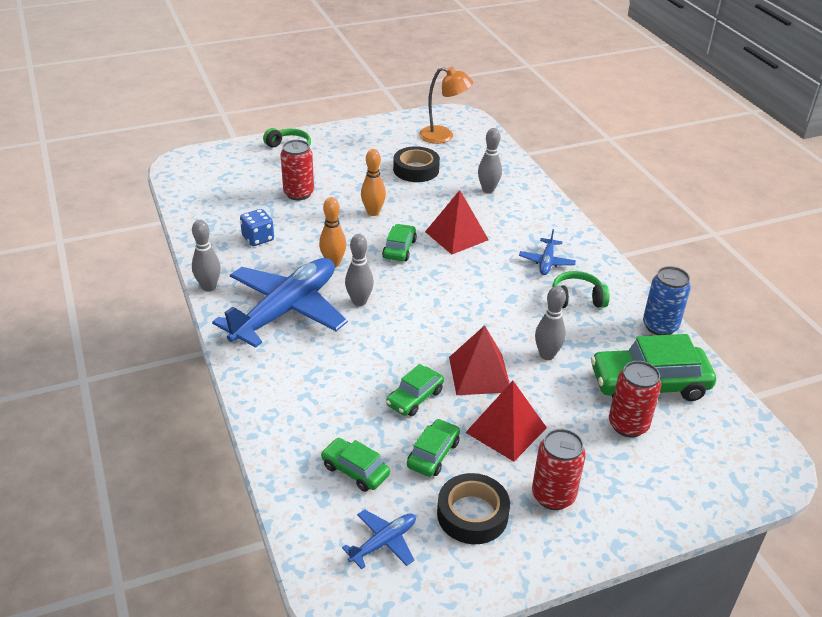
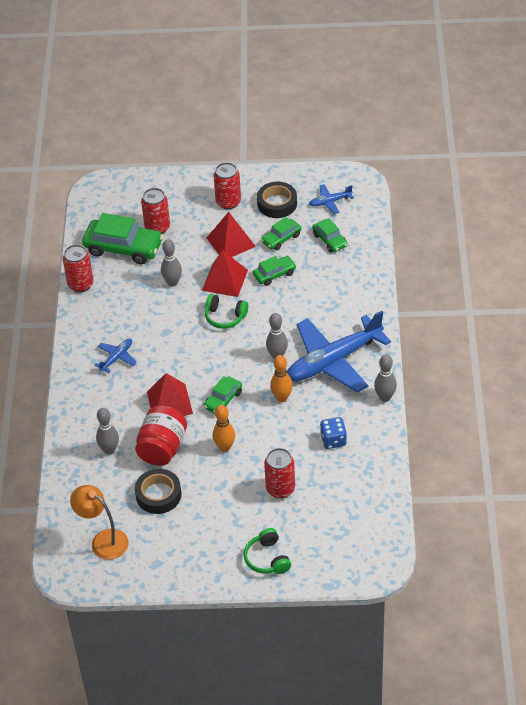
camera: 155 degrees left, 10 degrees up
green headphones [552,271,610,308] -> green headphones moved to [205,294,248,329]
blue can [643,266,691,335] -> red can [63,245,93,292]
none -> red jar [135,405,187,466]

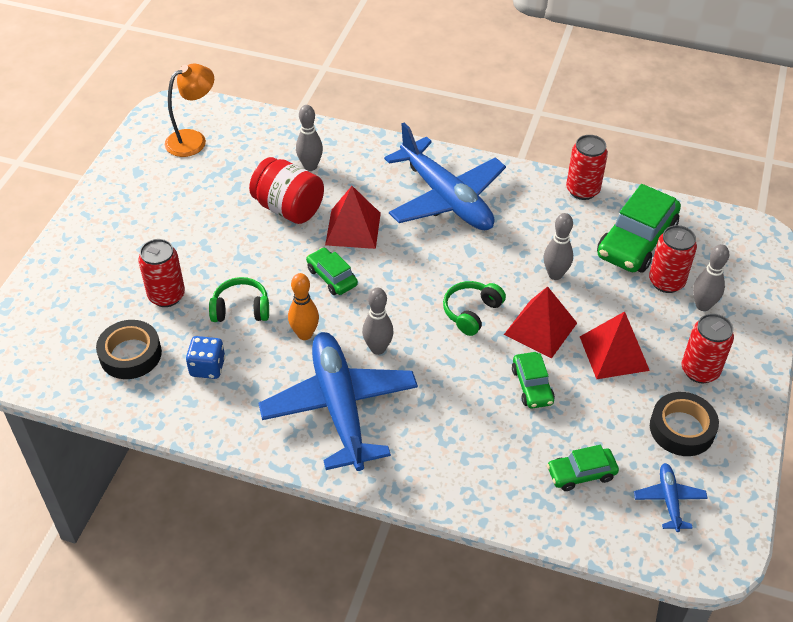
camera: 105 degrees right, 0 degrees up
blue plane [95,338,137,373] -> blue plane [384,123,506,230], size x2.32
black tape [135,469,182,514] -> black tape moved to [96,320,162,379]
orange bowling pin [213,405,235,452] -> none
green headphones [244,528,291,574] -> green headphones moved to [209,277,269,322]
green car [261,217,301,250] -> none
grey bowling pin [374,354,397,402] -> grey bowling pin moved to [693,244,729,311]

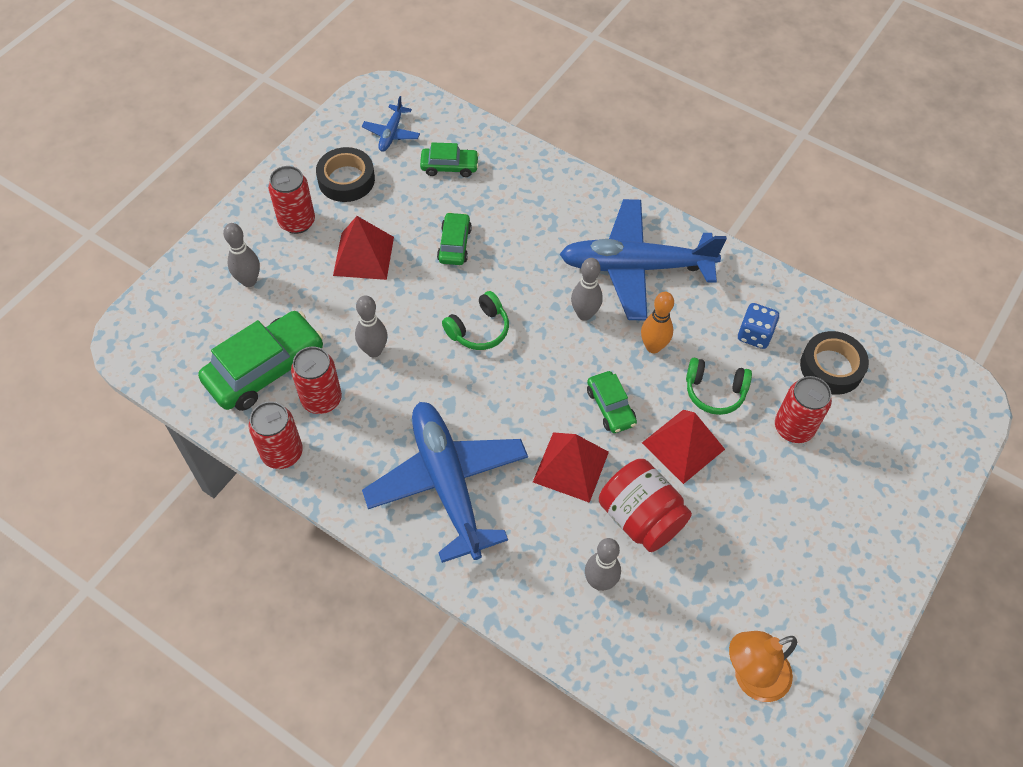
camera: 165 degrees left, 10 degrees up
blue plane [259,332,418,471] -> blue plane turned 90 degrees clockwise [559,199,727,321]
red pyramid [504,286,577,358] -> red pyramid moved to [642,410,725,484]
red can [649,225,697,293] -> red can moved to [291,347,342,414]

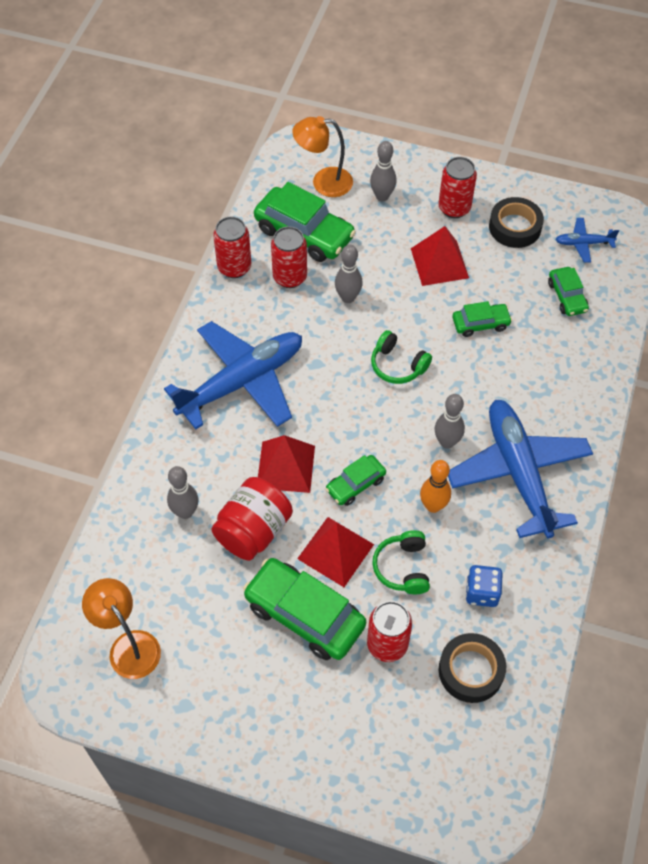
camera: 75 degrees right, 0 degrees up
none -> green car [243,558,366,660]
none -> orange lamp [292,116,353,197]

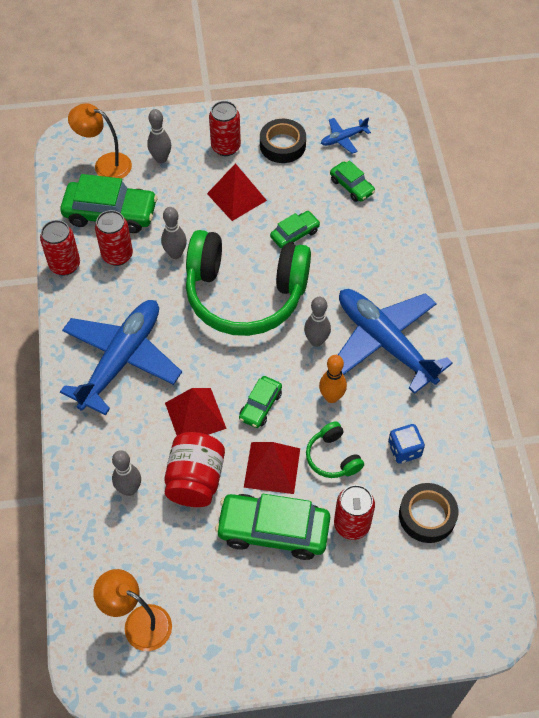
camera: 25 degrees left, 0 degrees up
orange lamp [292,116,353,197] -> orange lamp turned 45 degrees clockwise [68,103,132,179]
green headphones [371,330,432,384] -> green headphones [186,230,311,336], size x2.42

